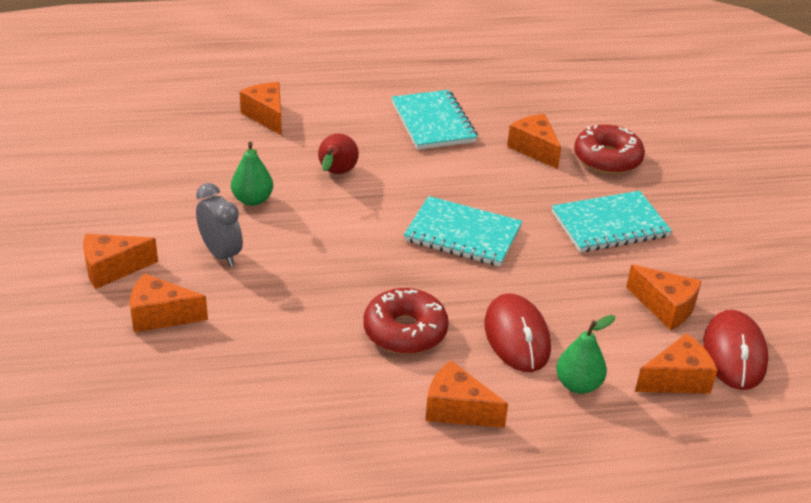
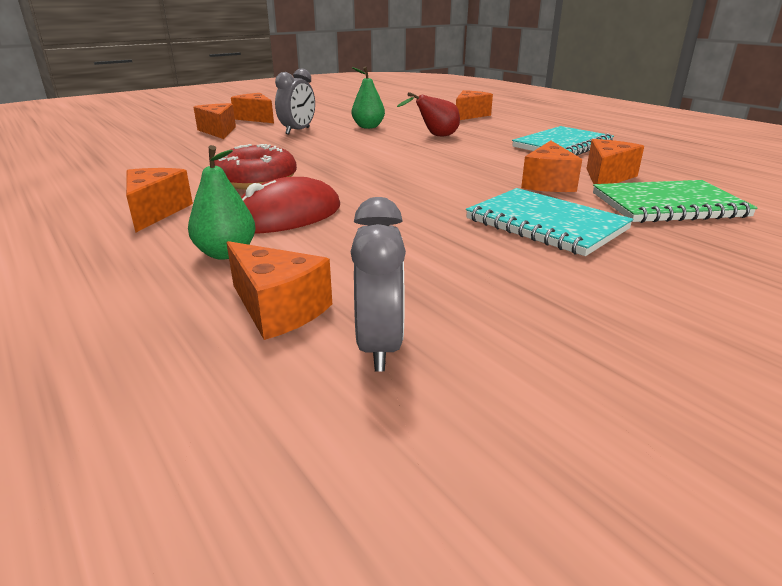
camera: 65 degrees right, 10 degrees down
turquoise notebook [404,196,522,266] -> none
red donut [574,124,645,174] -> green notebook [593,180,758,223]
orange cheese [626,265,702,330] -> orange cheese moved to [521,141,582,192]
red mouse [703,310,768,390] -> grey clock [351,197,406,372]

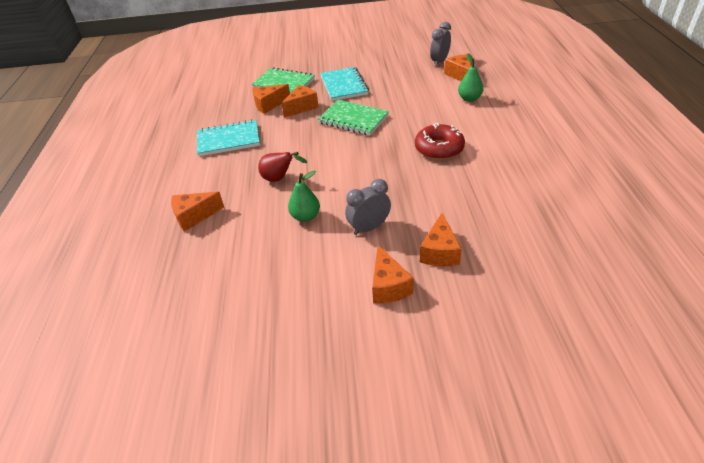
camera: 145 degrees left, 15 degrees up
orange cheese [126,168,193,233] -> none
red mouse [241,177,340,233] -> none
none -> green notebook [318,100,389,136]

